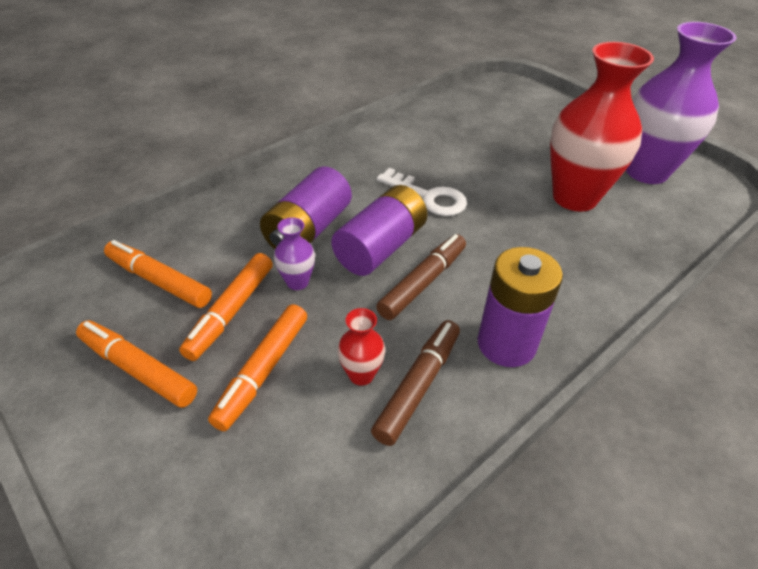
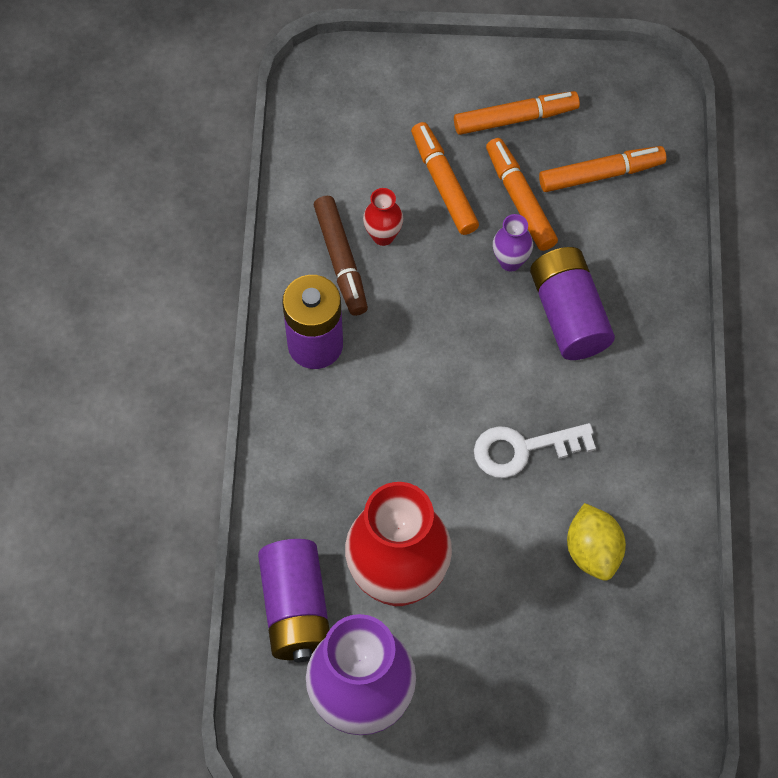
camera: 135 degrees right, 20 degrees up
purple battery [331,185,428,276] -> purple battery moved to [258,539,330,662]
brown marker [376,234,466,320] -> none
none -> yellow lemon [567,503,626,581]

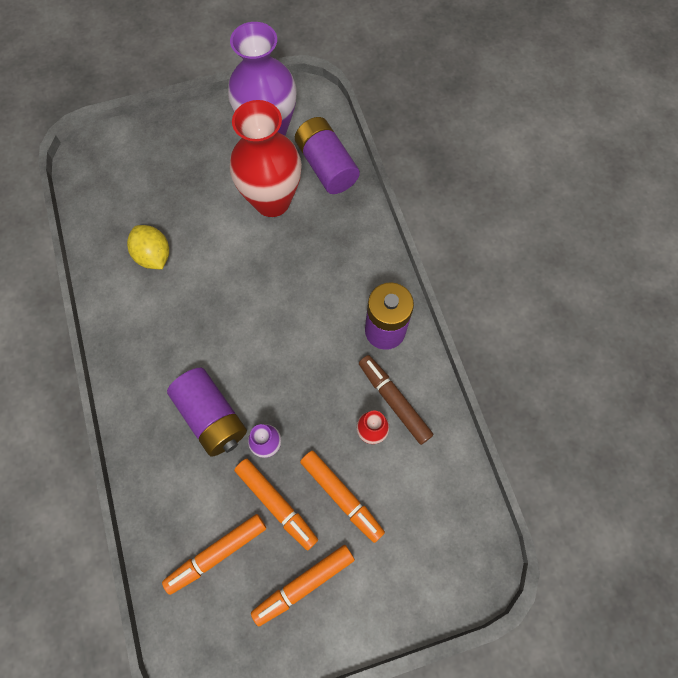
camera: 160 degrees right, 5 degrees up
white key [474,423,596,478] -> none

